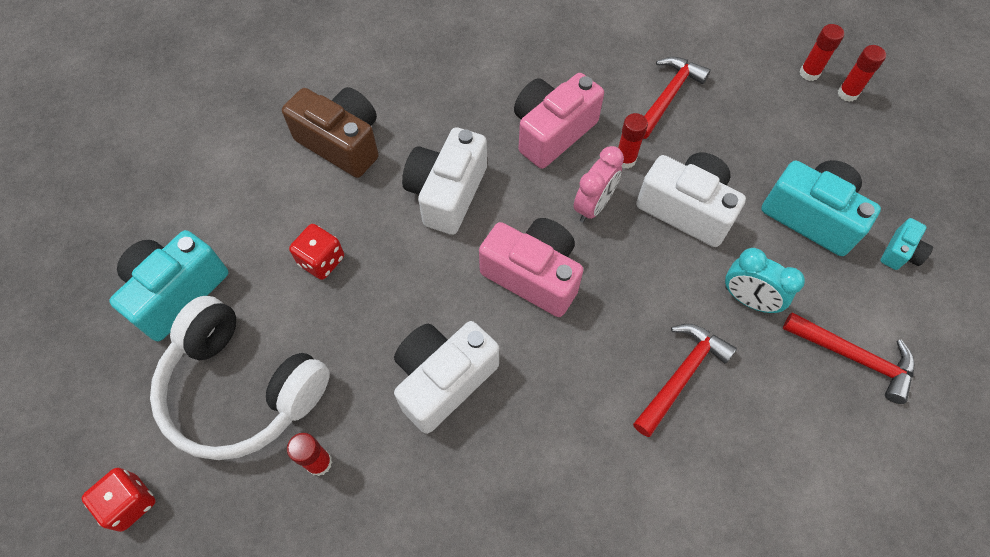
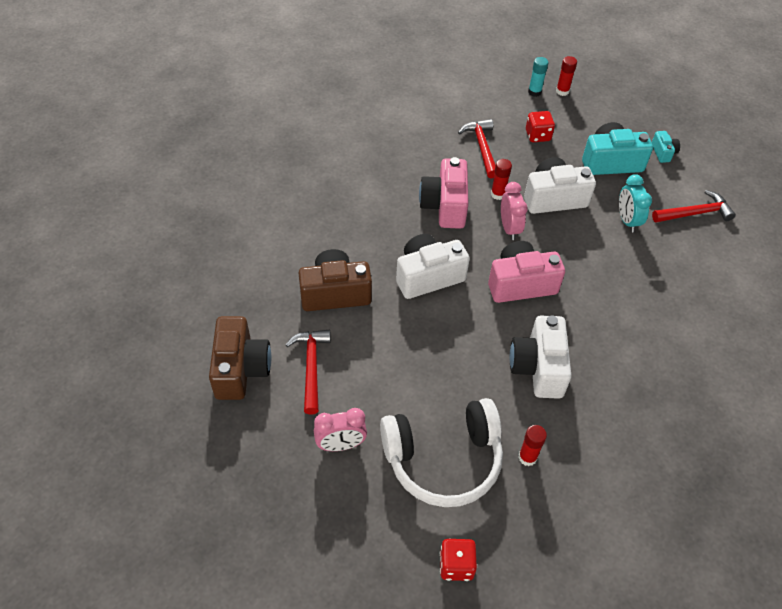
camera: 45 degrees left, 10 degrees down
turquoise camera [109,230,228,341] -> pink clock [314,408,367,451]
red dice [289,224,344,280] -> red dice moved to [526,111,555,142]
white camera [402,127,487,235] -> white camera turned 90 degrees clockwise [396,234,470,299]
red hammer [633,324,737,437] -> red hammer moved to [285,330,331,415]
turquoise clock [725,248,805,313] -> turquoise clock turned 90 degrees clockwise [619,174,652,232]
red glue stick [800,24,844,81] -> turquoise glue stick [528,57,549,97]
none -> brown camera [209,316,271,400]

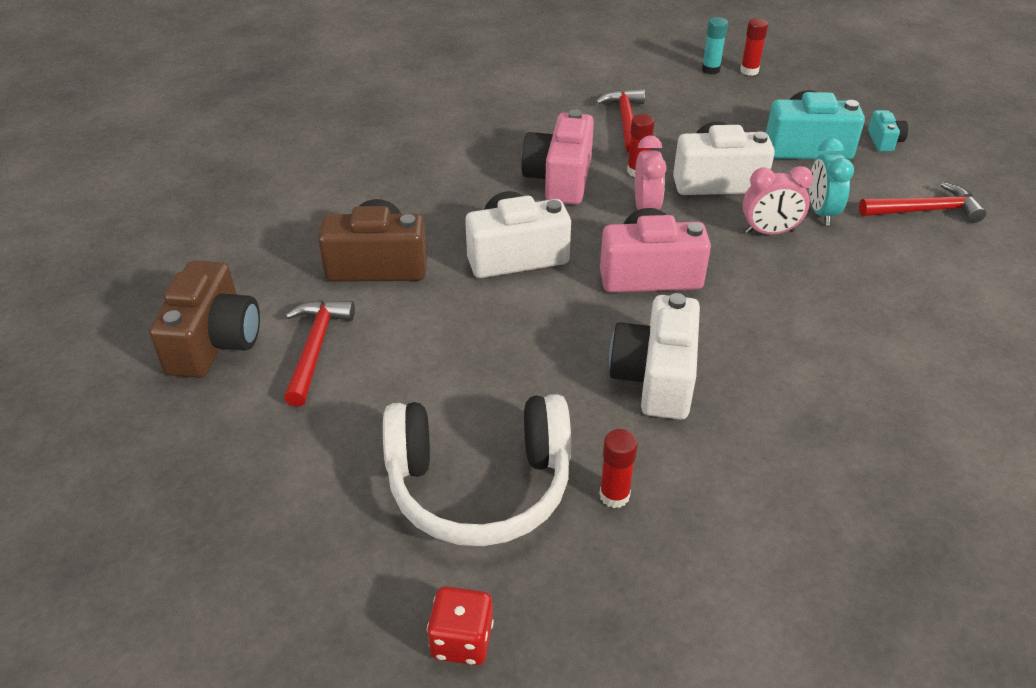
camera: 10 degrees right, 10 degrees down
pink clock [314,408,367,451] -> pink clock moved to [743,166,813,235]
red dice [526,111,555,142] -> none

